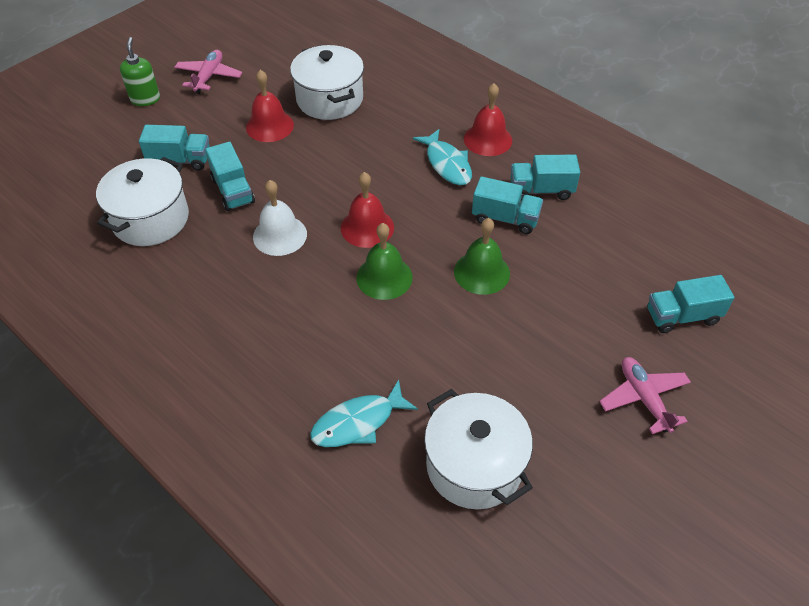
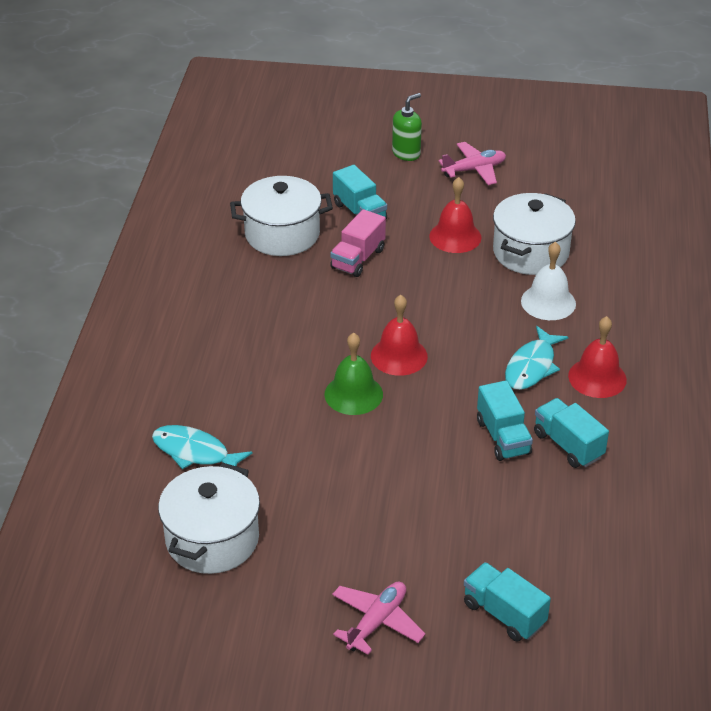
camera: 55 degrees right, 10 degrees down
turquoise truck [205,142,255,211] -> pink truck [330,209,386,277]
white bell [253,180,307,256] -> white bell moved to [521,242,576,320]
green bell [454,218,510,295] -> none

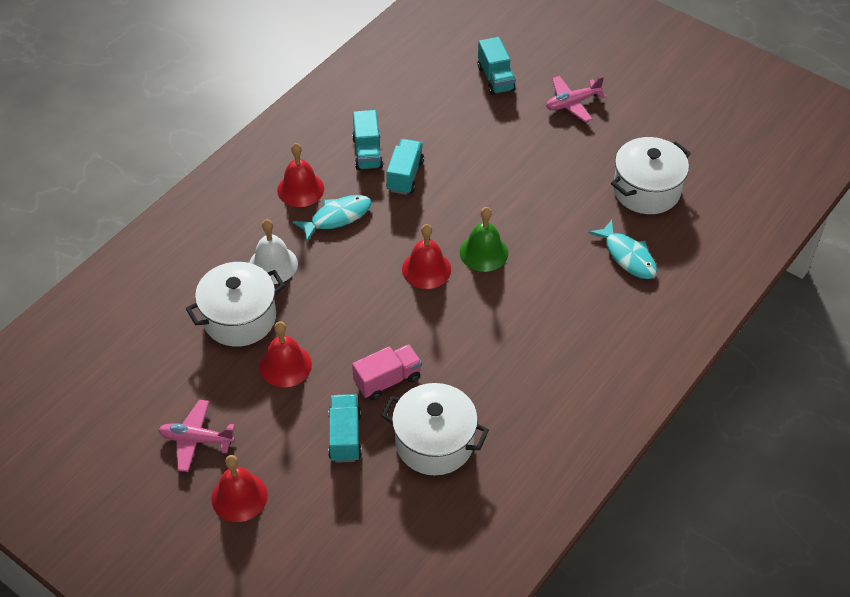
camera: 150 degrees left, 10 degrees up
green soap dispenser [392,93,422,161] -> red bell [211,455,268,522]

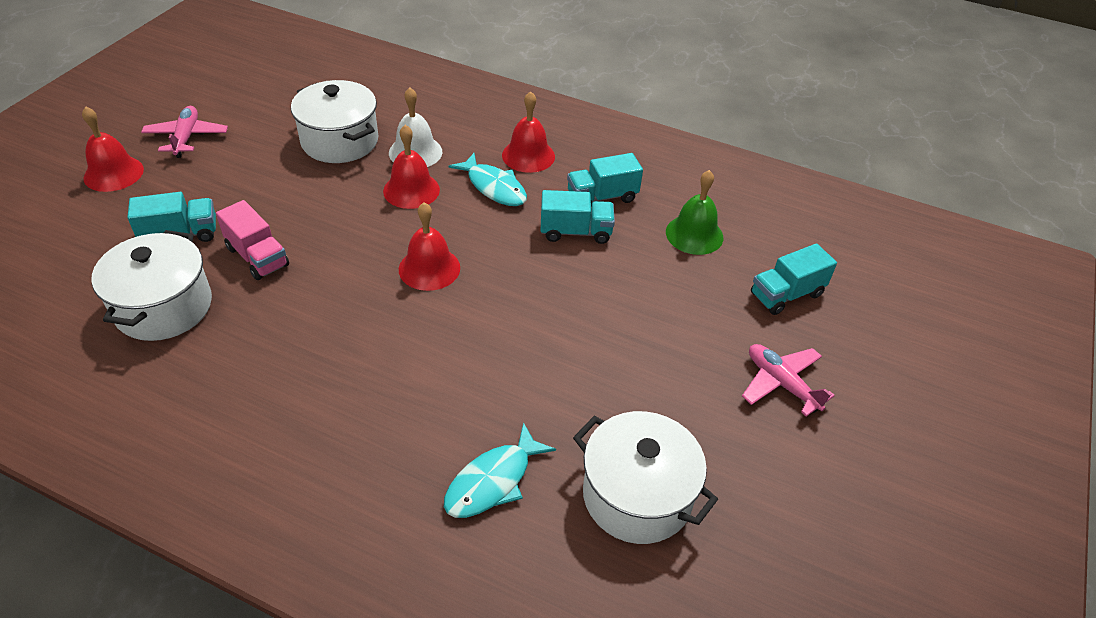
camera: 75 degrees right, 5 degrees down
red bell [260,321,312,387] -> red bell moved to [383,125,440,209]
green bell [460,207,508,272] -> green bell moved to [666,170,723,255]

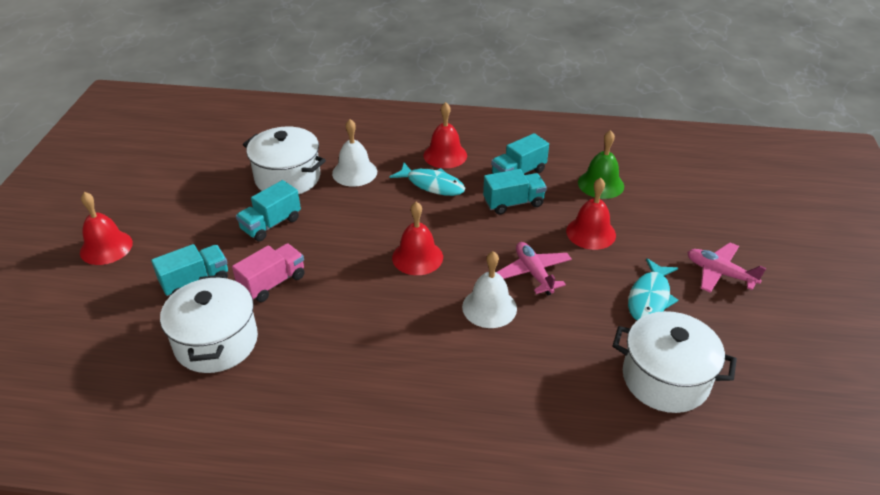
camera: 15 degrees left, 5 degrees down
pink plane [141,106,228,158] -> pink plane moved to [496,242,572,295]
pink truck [216,200,289,280] -> pink truck turned 75 degrees counterclockwise [232,243,305,302]
red bell [383,125,440,209] -> red bell moved to [566,178,616,250]
turquoise fish [444,422,556,518] -> turquoise fish moved to [628,258,678,320]
turquoise truck [751,243,837,315] -> turquoise truck moved to [236,180,301,241]
none -> white bell [462,251,517,328]

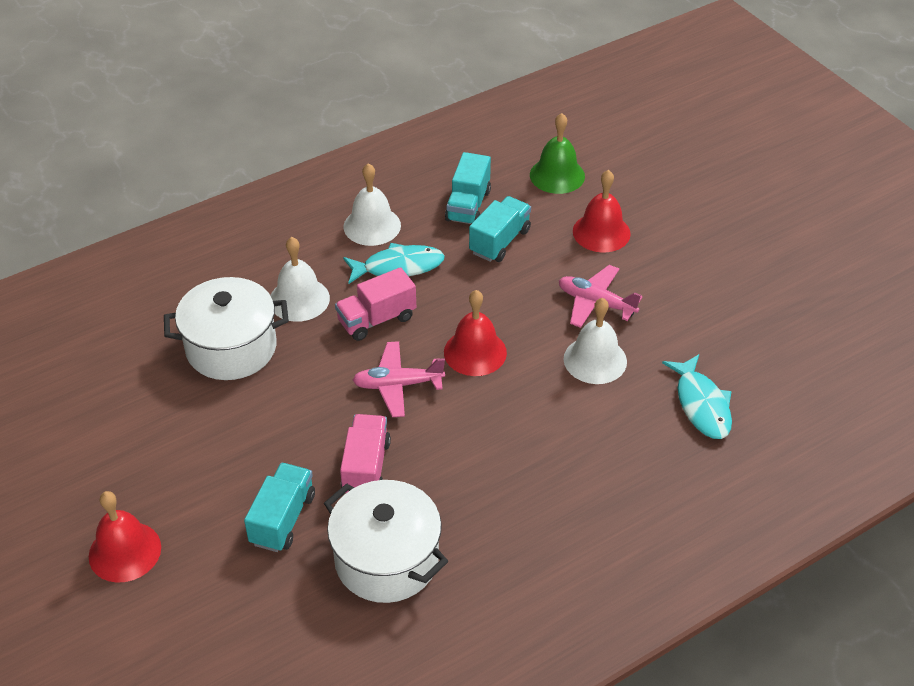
camera: 40 degrees left, 5 degrees up
turquoise truck [236,180,301,241] -> none
red bell [424,102,467,169] -> white bell [344,163,401,246]
white pot [613,311,737,413] -> none
turquoise fish [628,258,678,320] -> turquoise fish moved to [662,354,732,439]
pink plane [687,243,766,293] -> pink plane moved to [353,341,445,417]
none -> pink truck [335,267,416,341]

